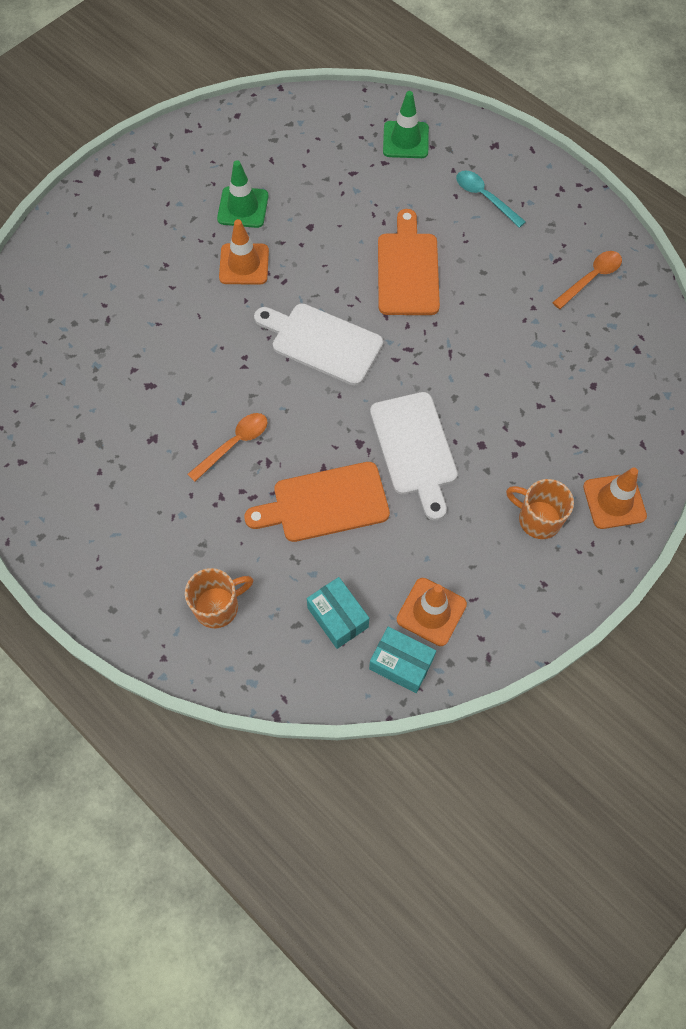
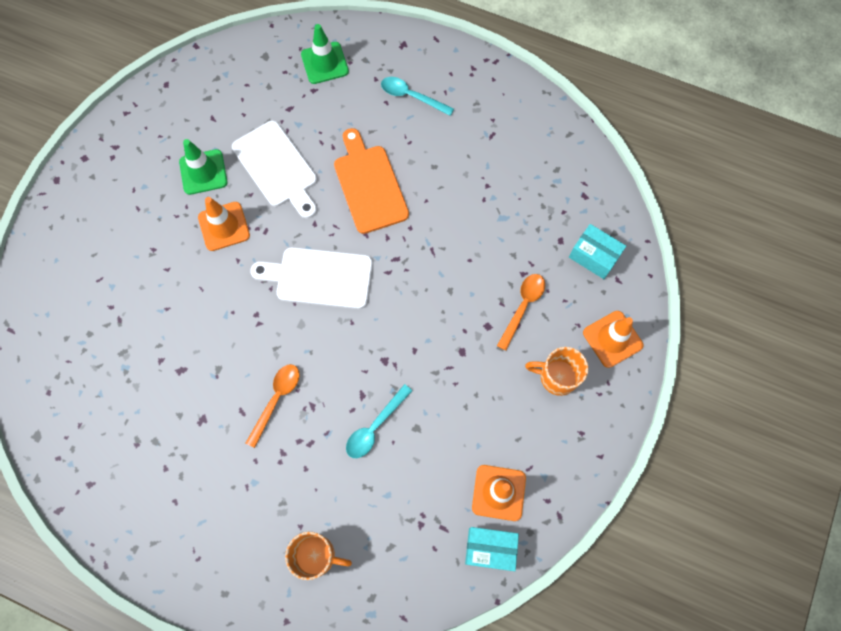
camera: 20 degrees left, 5 degrees up
orange mug [185,568,253,628] -> orange mug turned 60 degrees clockwise [285,532,352,580]
orange cutting board [244,462,390,542] -> turquoise spoon [346,384,412,458]
turquoise box [307,577,369,649] -> turquoise box moved to [569,224,626,279]
white cutting board [370,392,458,520] -> white cutting board moved to [232,121,317,218]
orange spoon [552,251,622,309] -> orange spoon moved to [497,274,545,351]

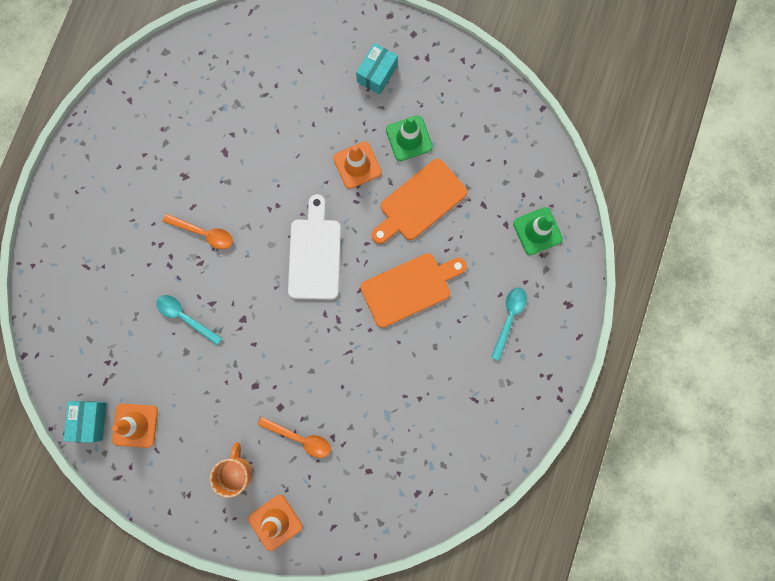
camera: 85 degrees right, 10 degrees up
white cutting board [232,121,317,218] -> orange cutting board [371,159,467,244]
orange mug [285,532,352,580] -> none
turquoise box [569,224,626,279] -> turquoise box moved to [356,43,398,95]

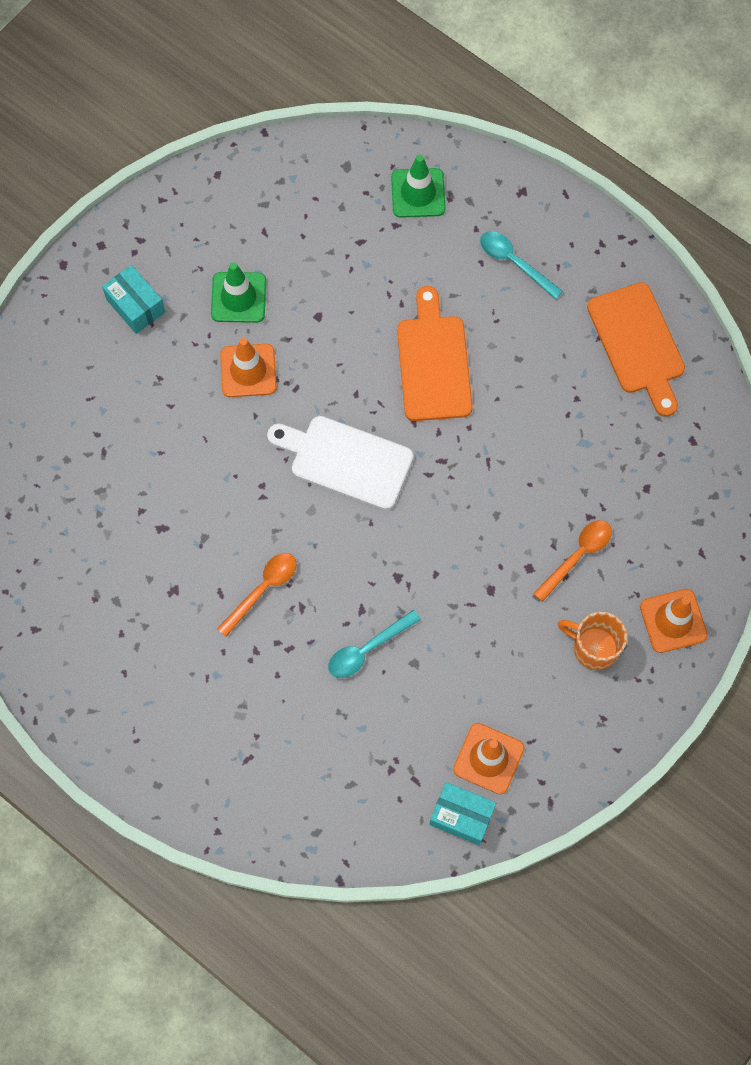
camera: 70 degrees left, 10 degrees down
orange cutting board [371,159,467,244] -> orange cutting board moved to [587,282,685,417]

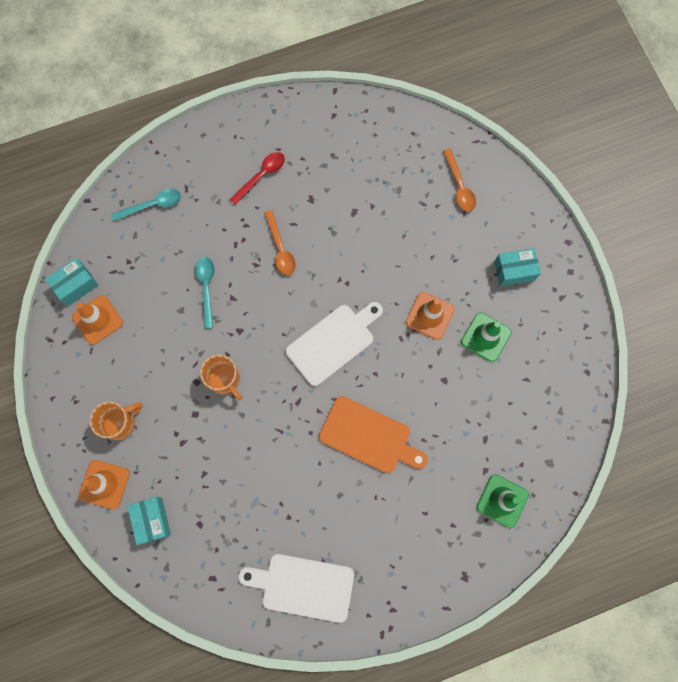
camera: 120 degrees right, 5 degrees up
turquoise spoon [480,231,563,300] -> turquoise spoon moved to [111,189,181,221]
orange spoon [533,520,612,602] -> orange spoon moved to [443,149,476,211]
orange cutting board [587,282,685,417] -> white cutting board [238,554,354,623]
none -> turquoise box [127,497,171,545]
none -> orange mug [200,355,242,400]
none -> red spoon [229,152,285,205]

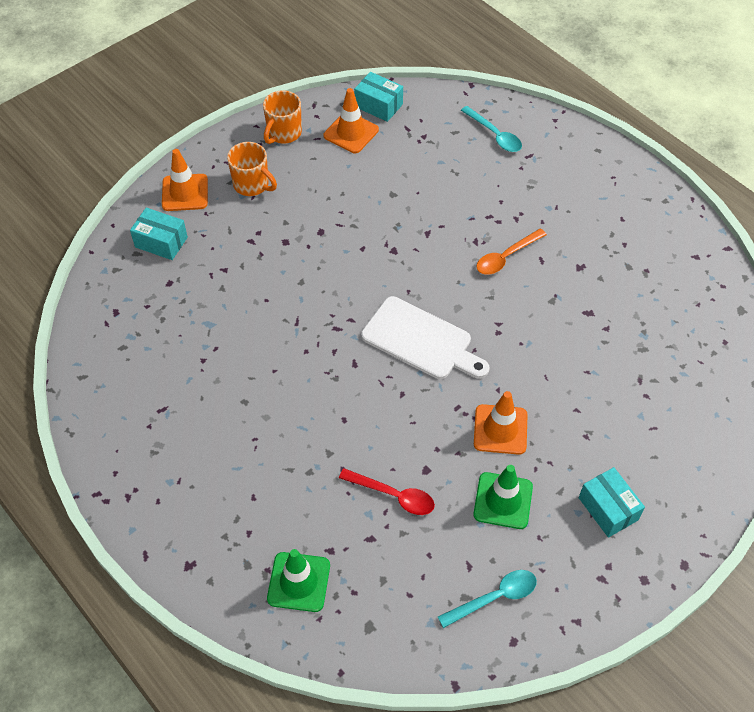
camera: 70 degrees right, 20 degrees down
turquoise box [127,497,171,545] -> turquoise box turned 60 degrees clockwise [130,208,188,260]
turquoise spoon [195,257,215,329] -> turquoise spoon moved to [438,570,537,628]
orange mug [200,355,242,400] -> orange mug moved to [263,90,302,144]
red spoon [229,152,285,205] -> red spoon moved to [339,468,435,515]
white cutting board [238,554,354,623] -> none
orange cutting board [319,396,428,473] -> none
orange spoon [443,149,476,211] -> none

